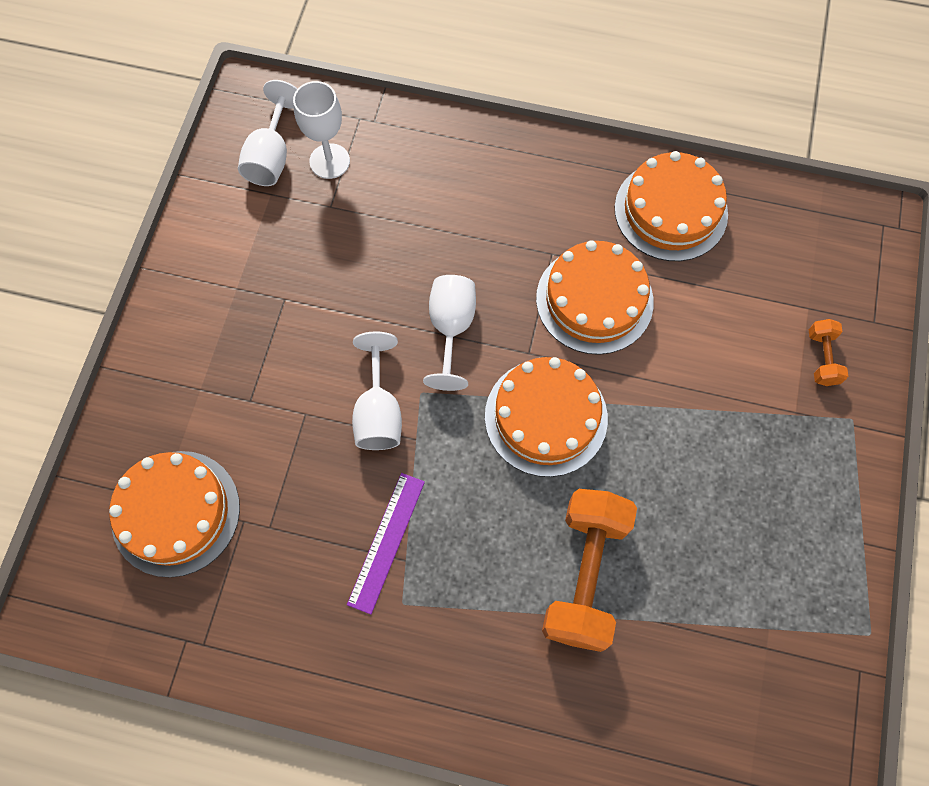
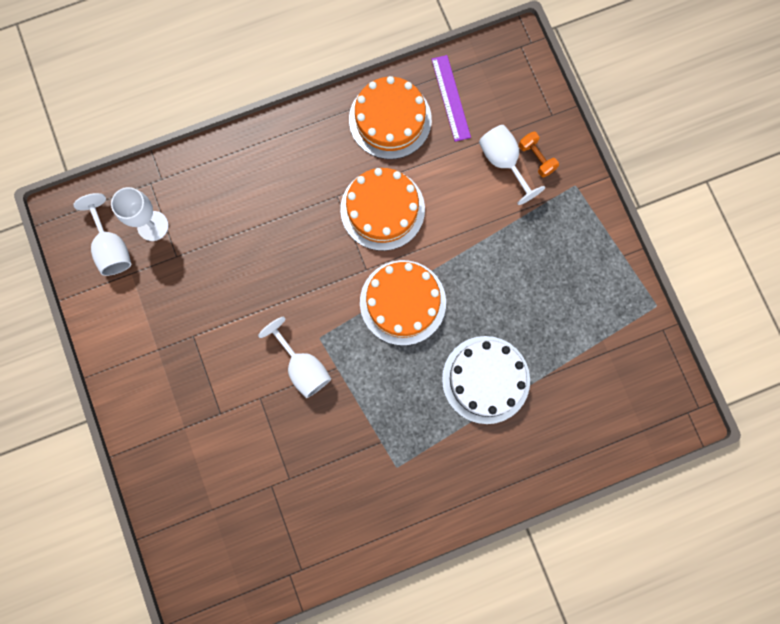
camera: 35 degrees left, 10 degrees up
orange cake [109,451,240,578] -> none
purple ruler [347,473,425,615] -> purple ruler moved to [431,55,471,142]
white goblet [423,275,476,391] -> white goblet moved to [479,125,545,205]
orange dumbbell [542,489,637,652] -> white cake [442,336,530,424]

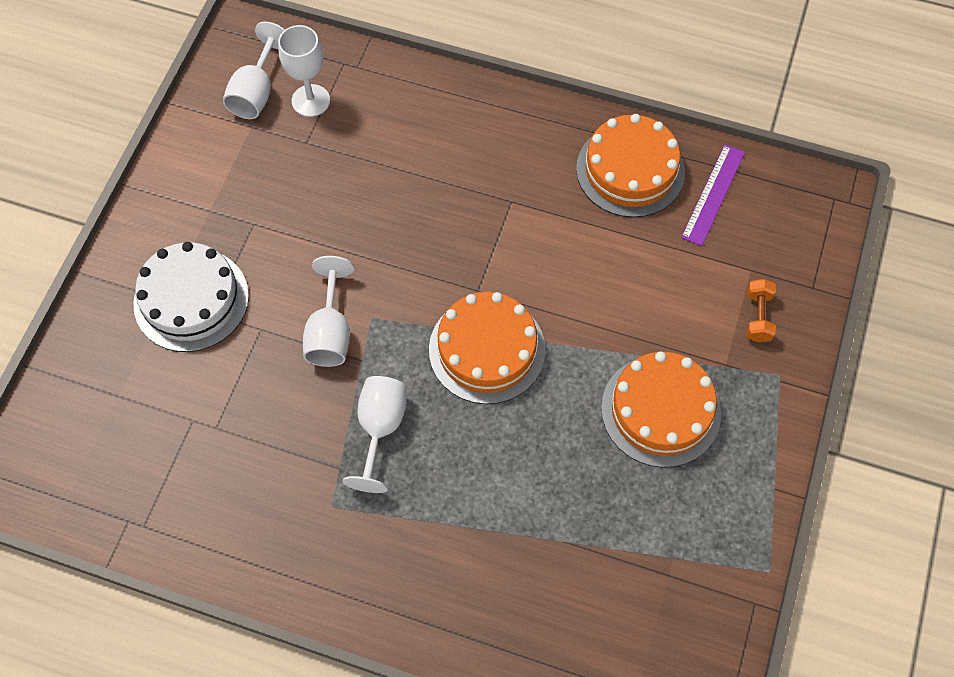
camera: 40 degrees right, 15 degrees down
orange cake [340,168,425,251] -> orange cake moved to [601,351,721,468]
white cake [442,336,530,424] -> white cake moved to [133,242,249,352]
white goblet [479,125,545,205] -> white goblet moved to [343,376,407,493]

